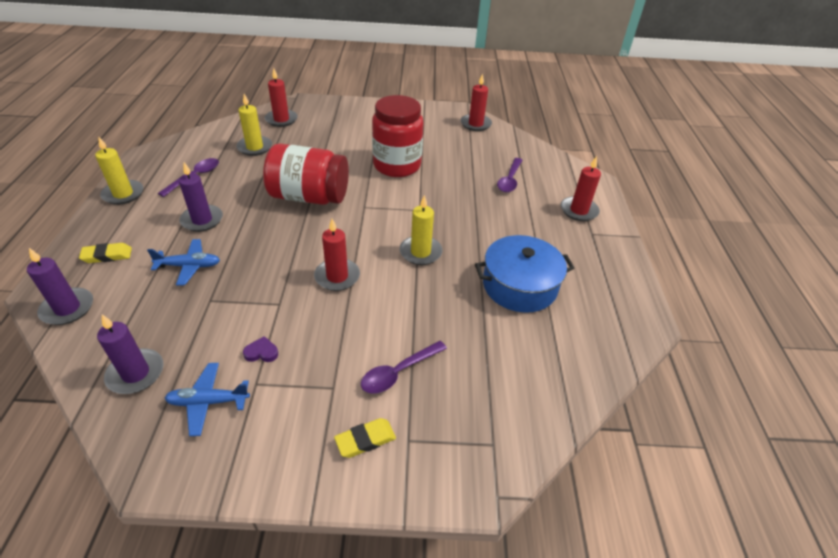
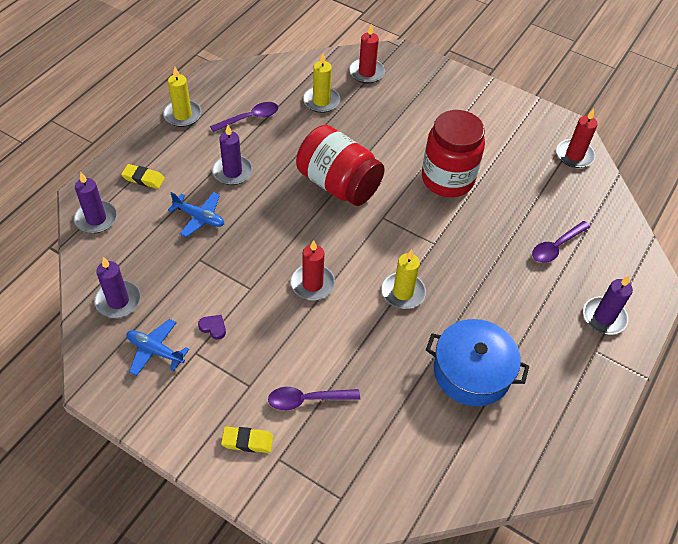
camera: 30 degrees right, 10 degrees up
red candle [561,156,601,221] -> purple candle [583,276,633,335]

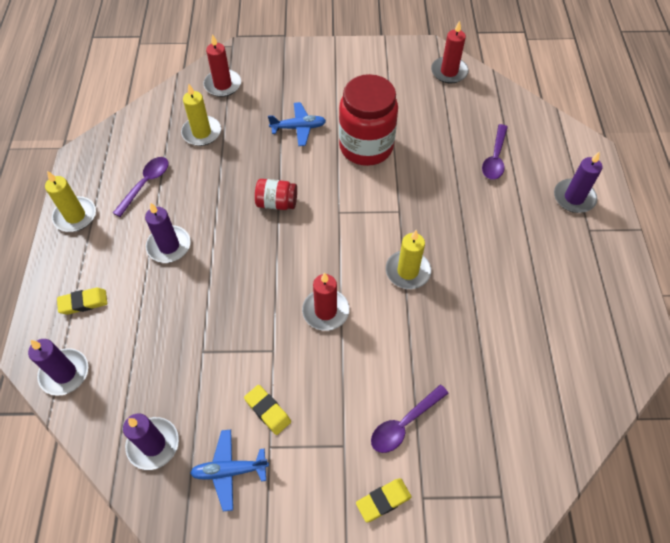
camera: 30 degrees left, 5 degrees up
blue plane [168,192,224,237] -> blue plane moved to [268,102,326,146]
purple heart [198,315,226,340] -> yellow eraser [244,385,291,435]
red jar [296,125,385,206] -> red jar [255,179,297,210], size x0.49
blue pot [426,319,529,406] -> none

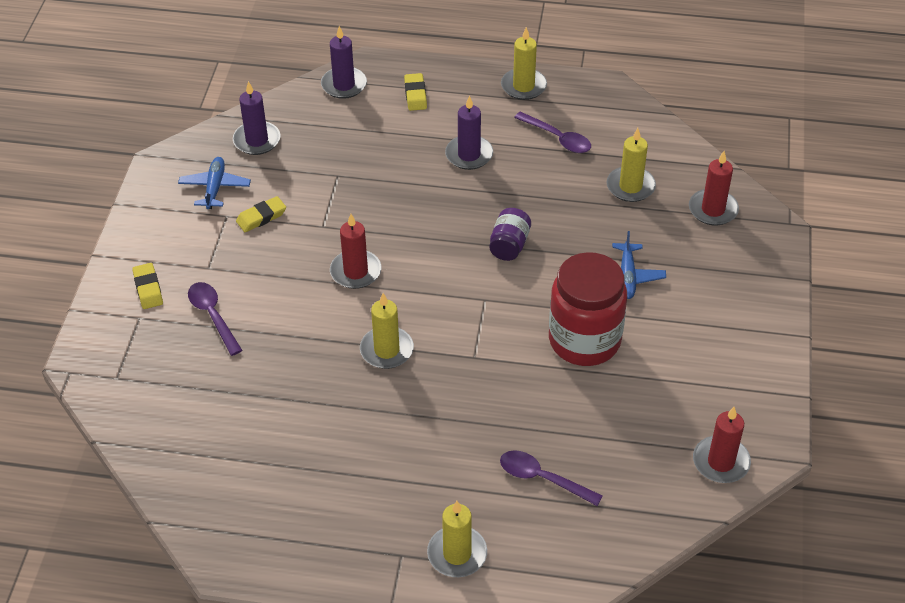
camera: 100 degrees right, 10 degrees down
red jar [255,179,297,210] -> purple jar [489,208,531,261]
purple candle [554,152,602,213] -> yellow candle [427,501,487,577]

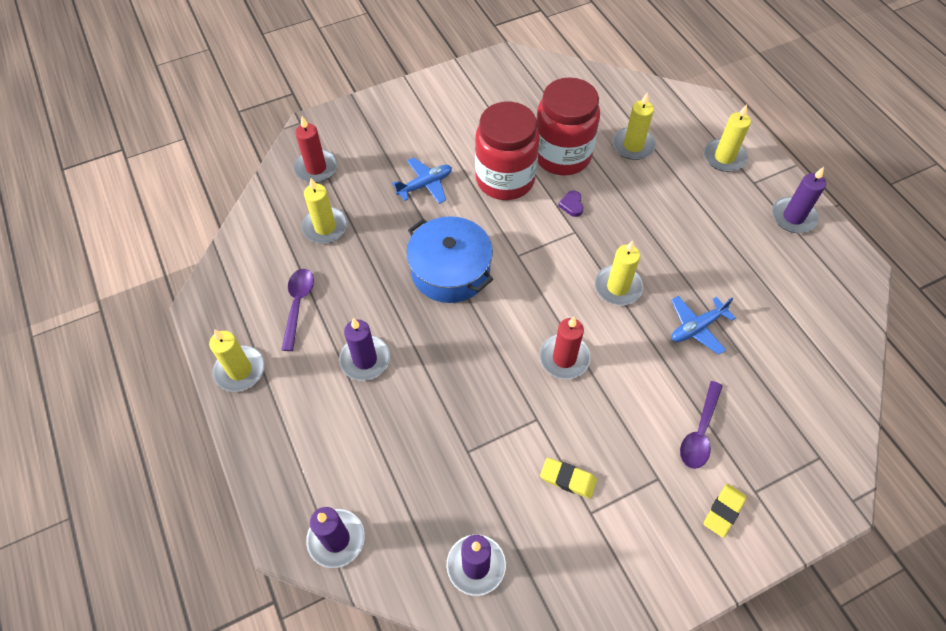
camera: 125 degrees left, 10 degrees up
blue plane [178,157,251,209] -> blue plane moved to [671,296,736,355]
yellow eraser [404,73,427,111] -> none
purple jar [489,208,531,261] -> blue pot [407,216,493,303]
purple spoon [500,450,603,506] -> yellow candle [613,92,656,160]
red candle [693,407,751,483] -> none
none -> red jar [537,77,600,175]
none -> purple heart [558,191,583,217]
none -> purple candle [772,167,826,233]

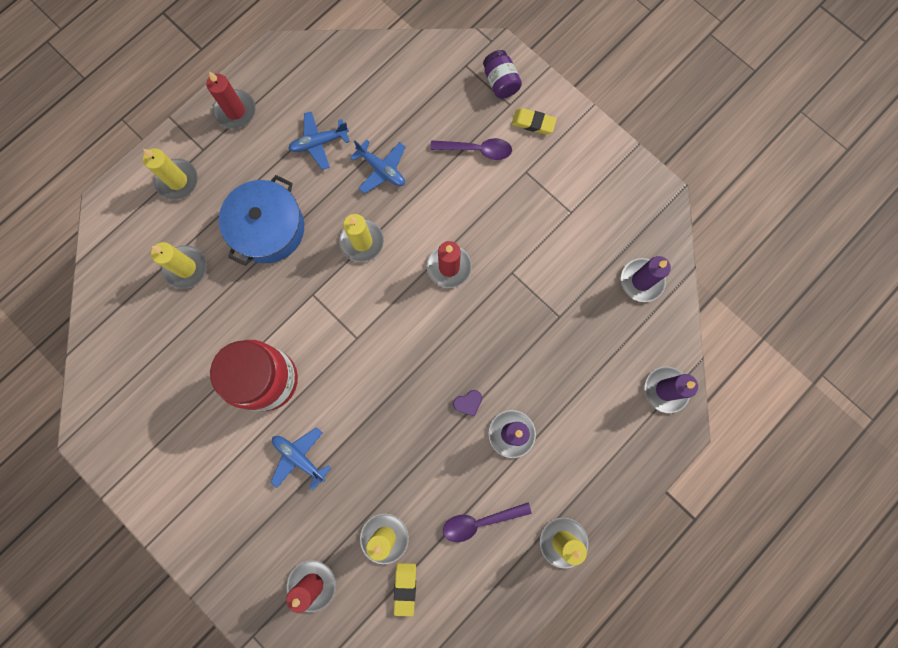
camera: 110 degrees left, 20 degrees up
blue pot [407,216,493,303] -> blue pot moved to [219,175,304,266]
red jar [537,77,600,175] -> none
yellow eraser [540,458,597,499] -> yellow eraser moved to [394,563,416,616]
purple heart [558,191,583,217] -> purple heart moved to [453,390,482,416]
purple candle [772,167,826,233] -> red candle [206,71,256,129]
none -> blue plane [288,111,350,170]
none -> purple jar [483,50,522,99]

